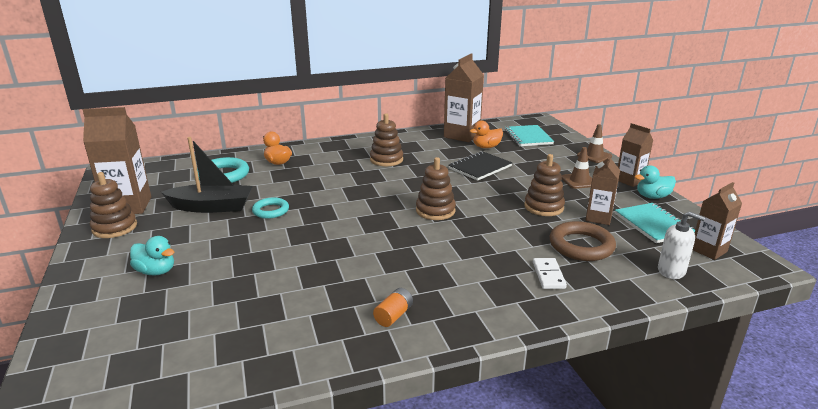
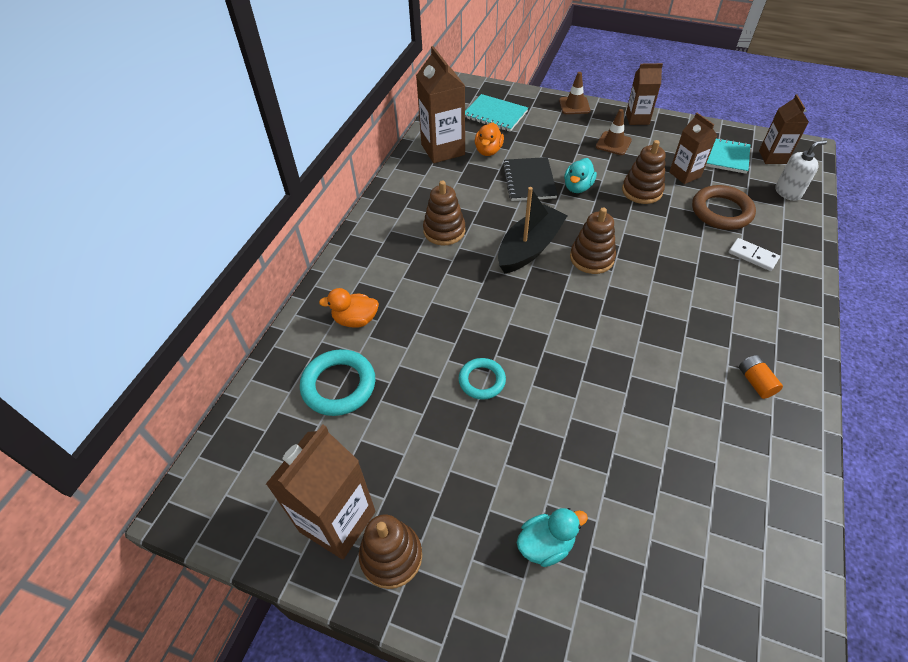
camera: 50 degrees left, 25 degrees up
black boat [161,137,253,213] -> black boat moved to [498,187,568,274]
turquoise duck [634,165,676,199] -> turquoise duck moved to [564,158,597,193]

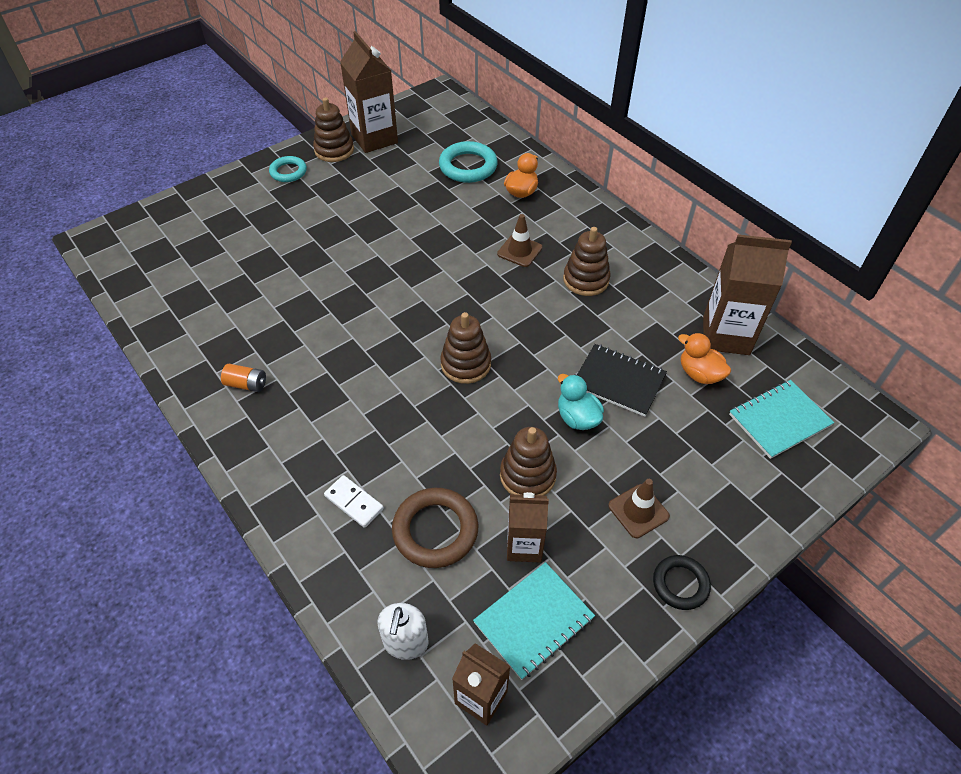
camera: 120 degrees right, 0 degrees up
turquoise ring [459,358,506,400] -> turquoise ring moved to [269,156,307,182]
black boat [498,187,568,274] -> none
turquoise duck [517,508,588,567] -> none
brown traffic cone [559,72,590,114] -> brown traffic cone moved to [497,214,542,267]
brown carton [626,63,663,125] -> black ring [653,555,711,610]
white domino [729,238,780,271] -> white domino turned 60 degrees clockwise [324,475,384,528]

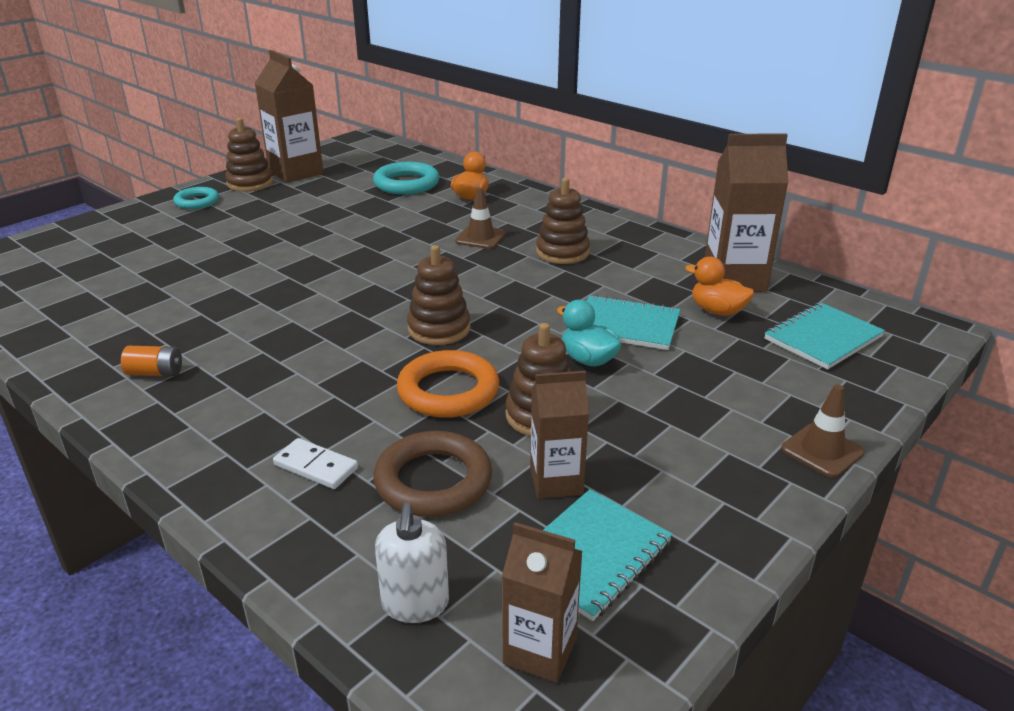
camera: 10 degrees left, 20 degrees down
black notebook [577,344,667,417] -> turquoise notebook [587,295,680,350]
brown traffic cone [608,479,670,538] -> brown traffic cone moved to [781,384,865,478]
black ring [653,555,711,610] -> none
none -> orange ring [397,350,499,418]

